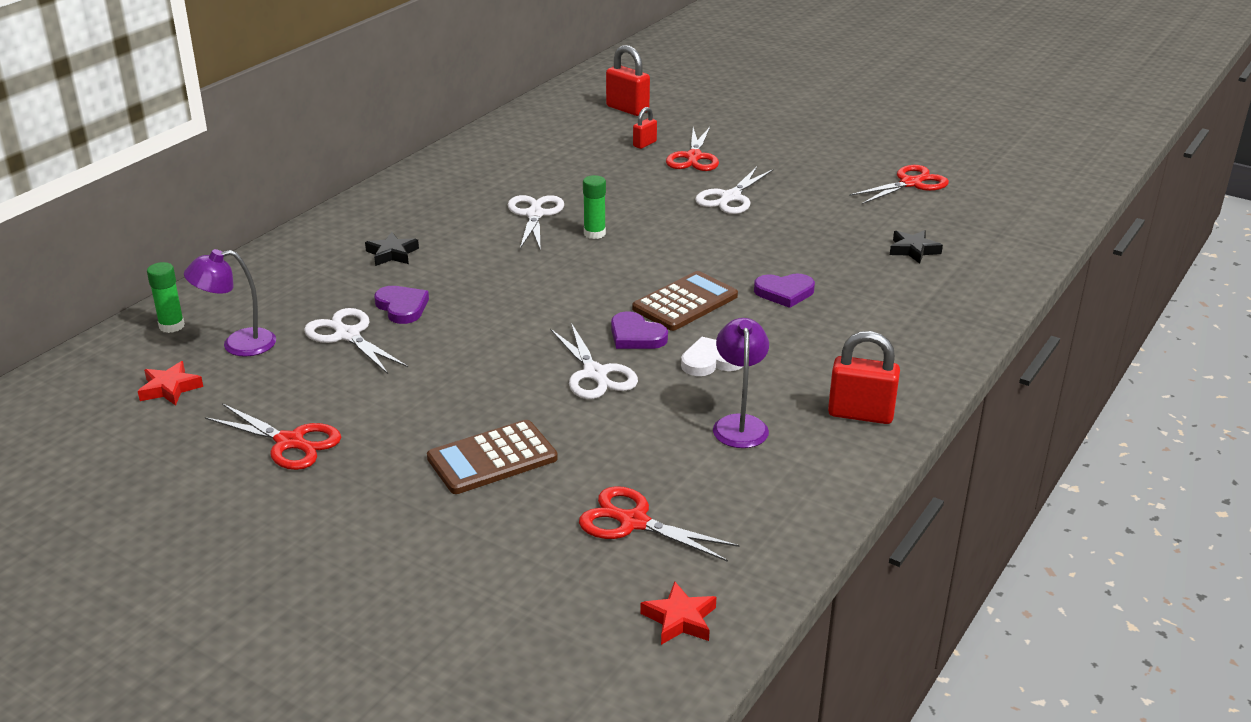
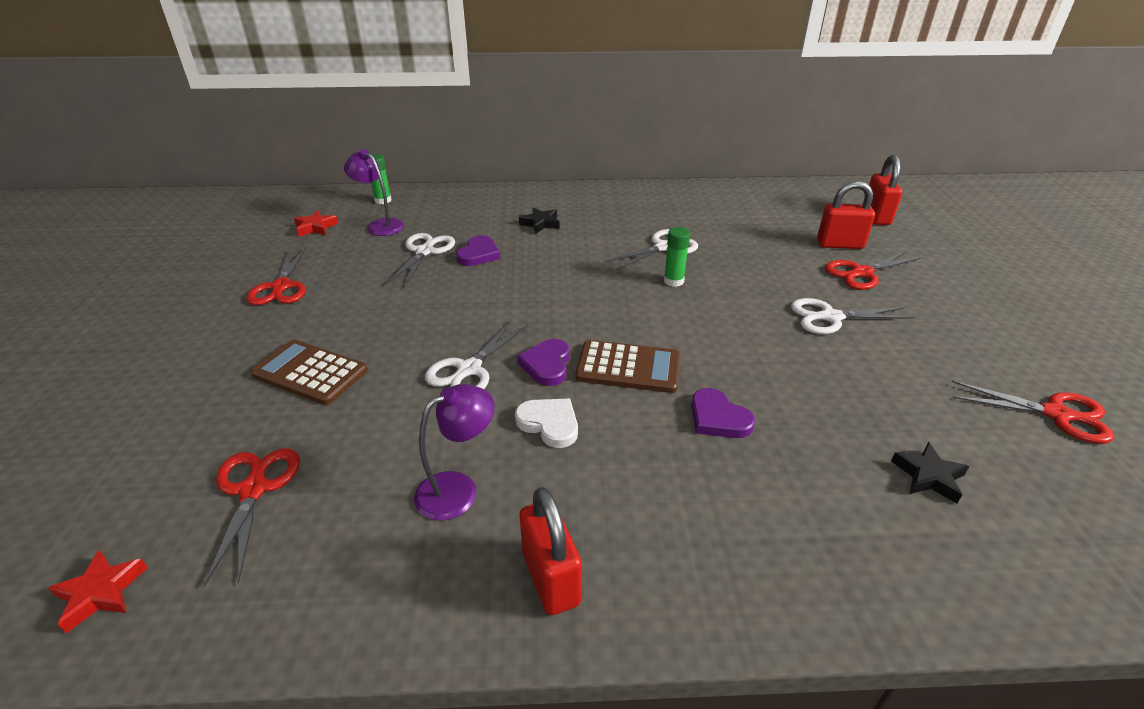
camera: 55 degrees right, 5 degrees up
red padlock [633,107,657,149] -> red padlock [817,181,875,249], size x1.78

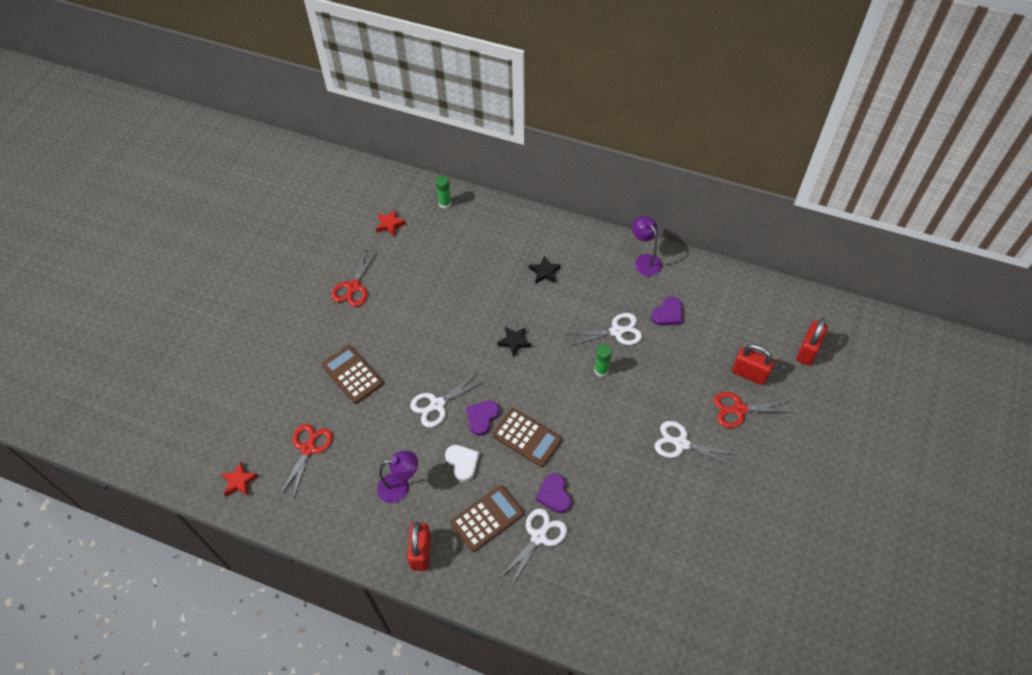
camera: 25 degrees right, 20 degrees up
purple lamp [344,149,404,236] -> purple lamp moved to [632,216,662,276]
white scissors [386,233,455,287] -> white scissors moved to [498,508,567,588]
purple heart [456,235,500,266] -> purple heart moved to [651,296,682,326]
black star [891,442,969,504] -> black star moved to [497,326,531,357]
red scissors [951,381,1114,444] -> none
none -> brown calculator [451,485,524,552]

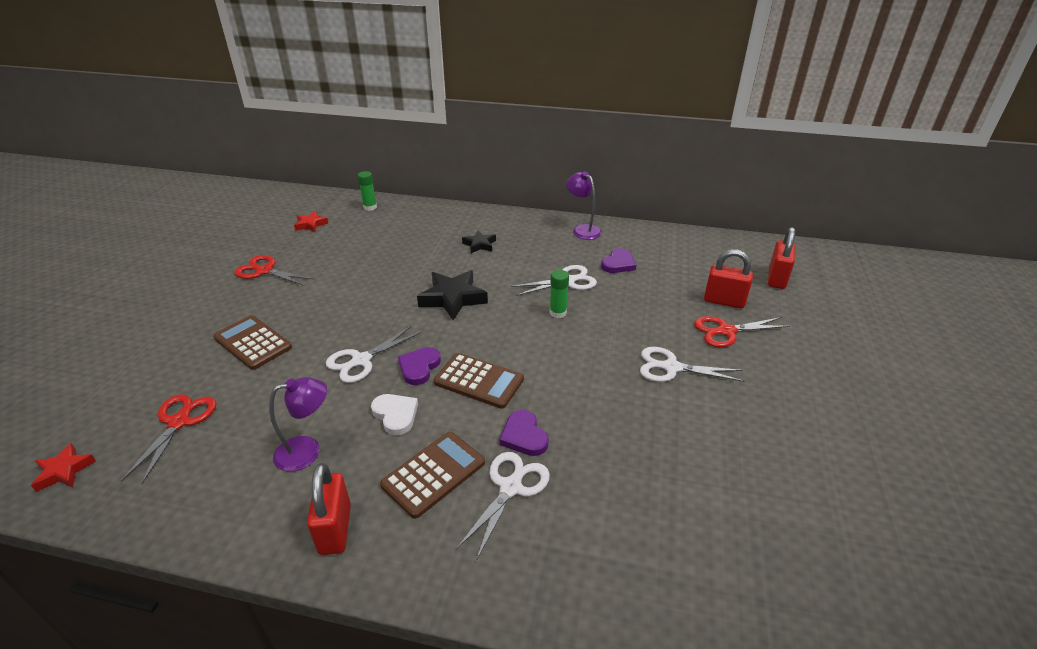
camera: 10 degrees left, 20 degrees down
red scissors [331,247,377,307] -> red scissors turned 105 degrees clockwise [234,255,315,286]
black star [497,326,531,357] -> black star [417,270,488,320], size x1.76

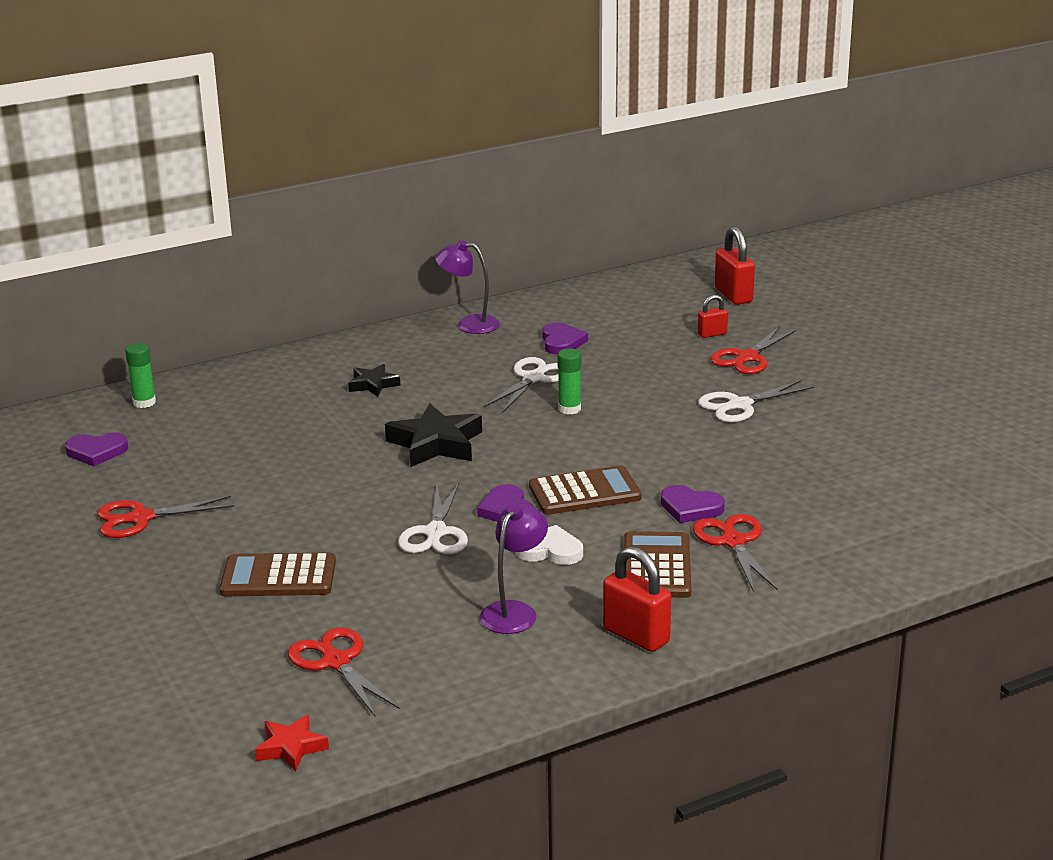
camera: 40 degrees left, 10 degrees down
red star [294,211,328,232] -> purple heart [65,432,128,466]
white scissors [456,452,550,561] -> red scissors [693,514,778,592]
red padlock [704,249,753,309] -> red padlock [698,295,728,338], size x0.56

